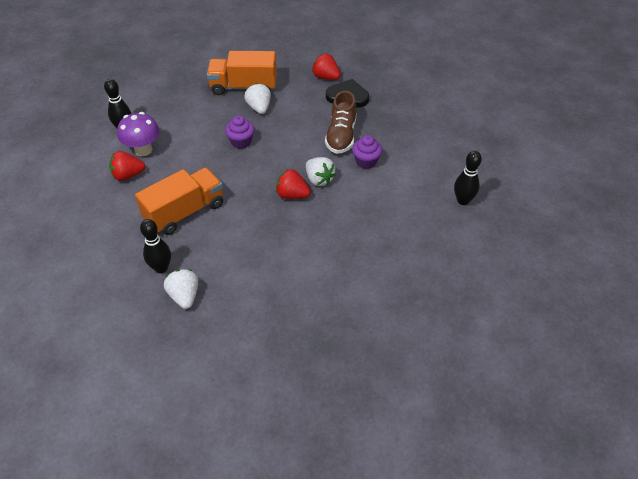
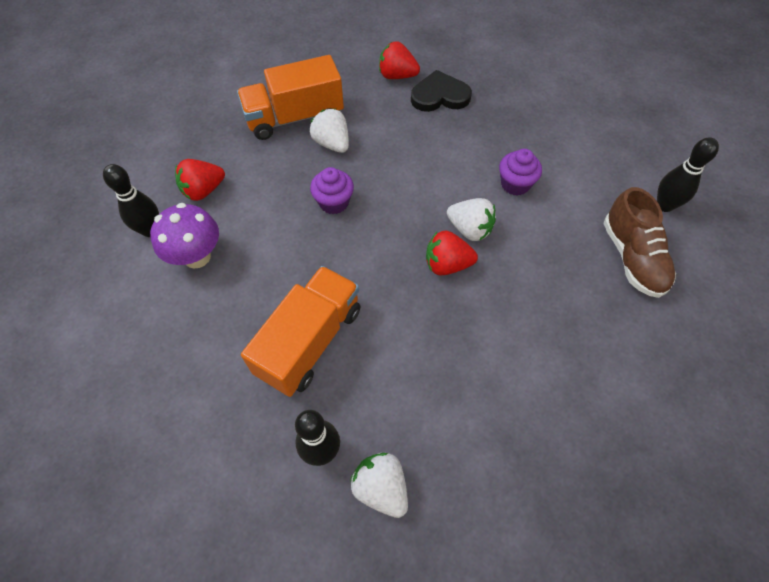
camera: 20 degrees left, 10 degrees up
red strawberry [109,151,145,181] -> red strawberry moved to [175,159,225,201]
brown shoe [325,91,356,154] -> brown shoe moved to [603,187,676,298]

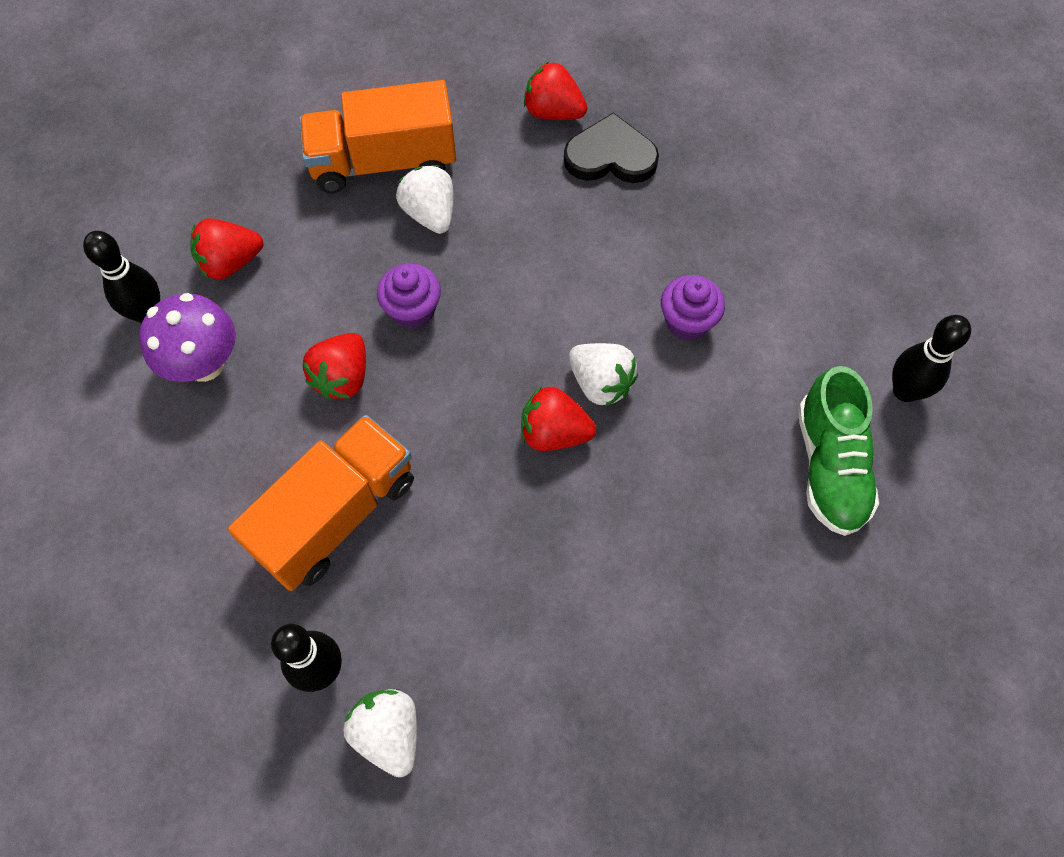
camera: 10 degrees right, 5 degrees up
brown shoe [603,187,676,298] -> green shoe [798,366,879,536]
none -> red strawberry [303,333,366,399]

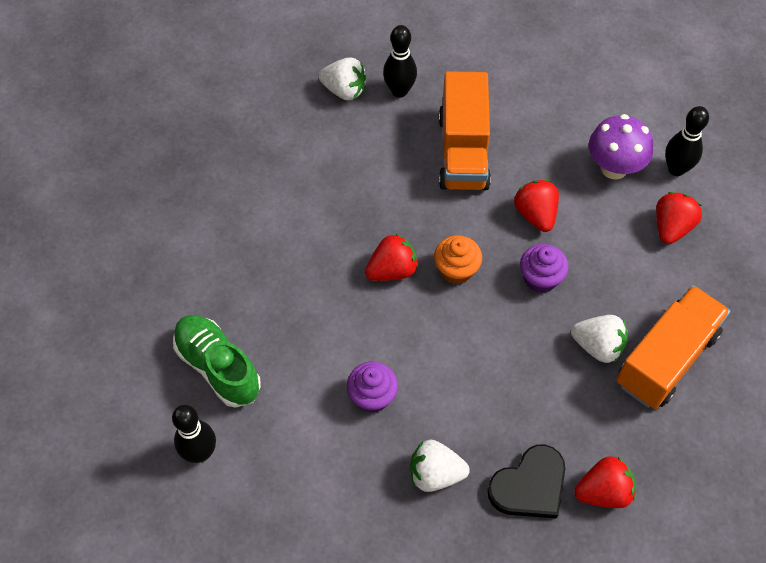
camera: 140 degrees right, 5 degrees down
white strawberry [569,343,638,407] -> white strawberry moved to [410,440,470,492]
none -> orange cupcake [434,235,482,285]

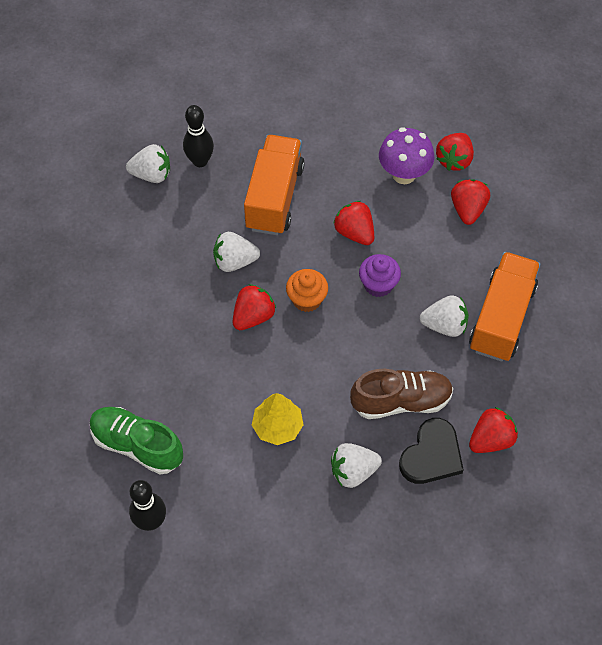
camera: 20 degrees left, 0 degrees up
purple cupcake [347,362,398,413] -> yellow tree [252,393,303,445]
orange truck [439,71,491,190] -> orange truck turned 150 degrees counterclockwise [244,135,305,235]
black bowling pin [665,106,709,176] -> red strawberry [436,133,474,171]
none -> white strawberry [213,232,260,272]
none -> brown shoe [350,369,453,419]

